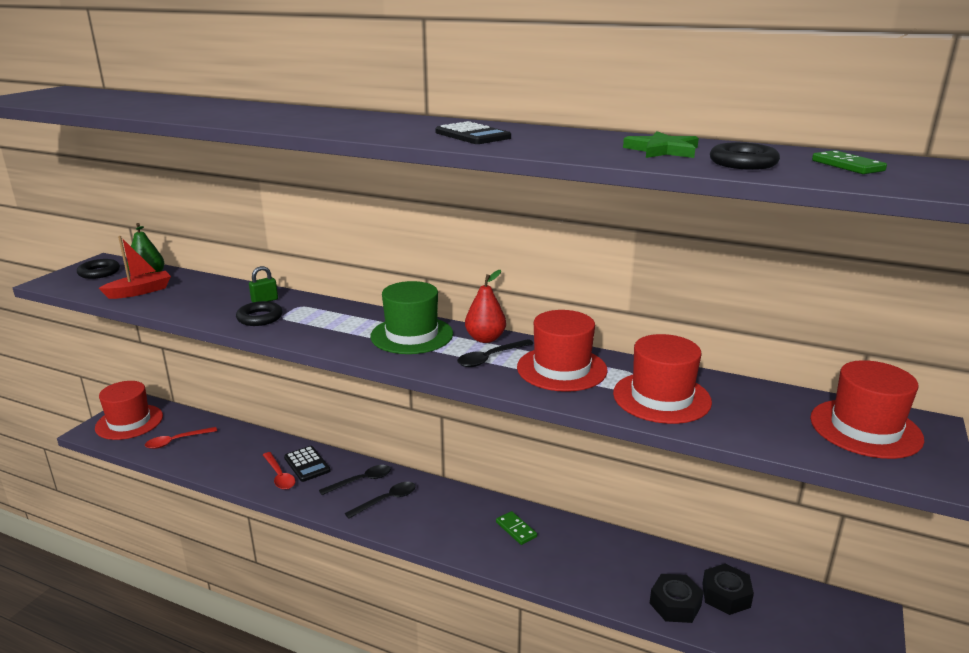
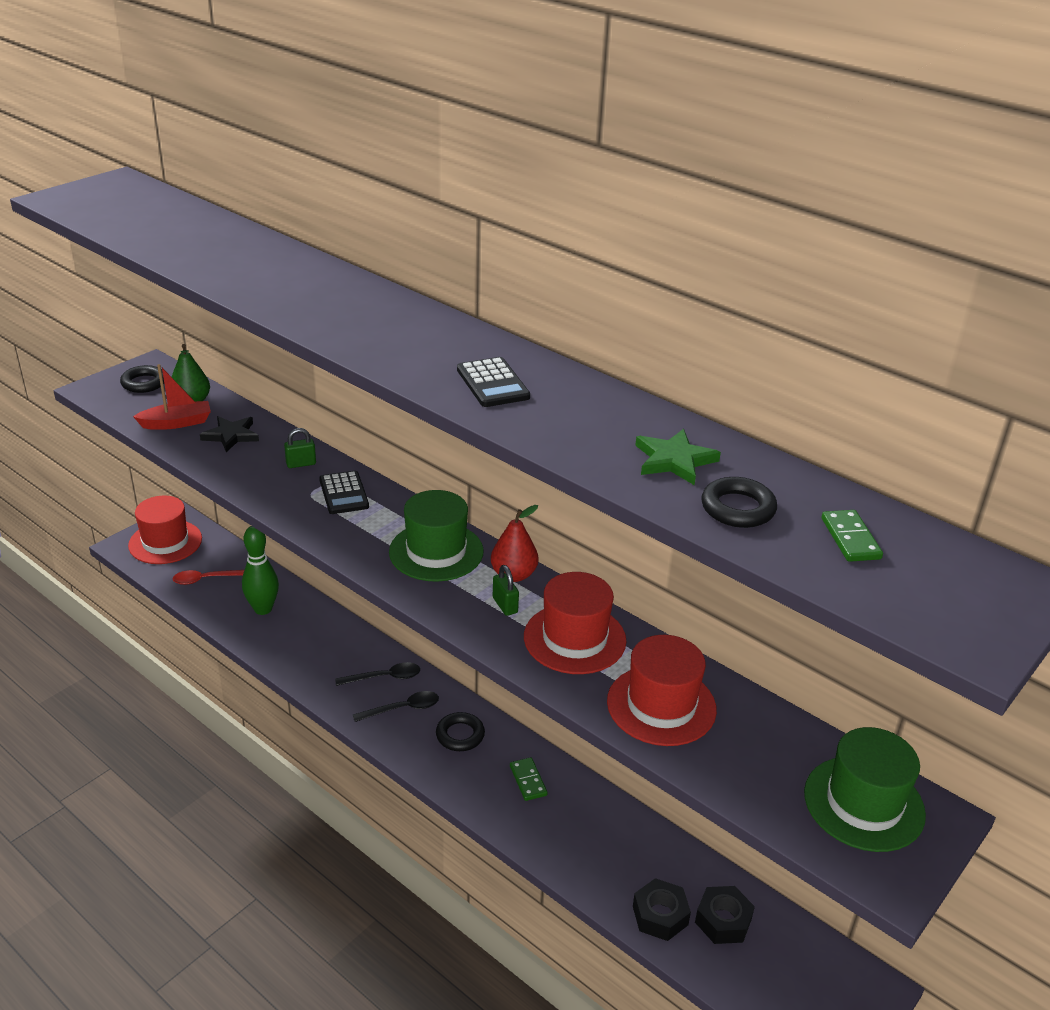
camera: 15 degrees right, 10 degrees up
black ring [236,301,283,326] -> black ring moved to [436,712,485,751]
red spoon [263,452,295,490] -> none
black calculator [284,446,331,482] -> black calculator moved to [319,471,369,514]
black spoon [457,339,534,367] -> green padlock [493,565,519,616]
red hat [810,360,924,459] -> green hat [804,727,926,852]
none -> black star [200,416,259,452]
none -> green bowling pin [242,526,279,615]

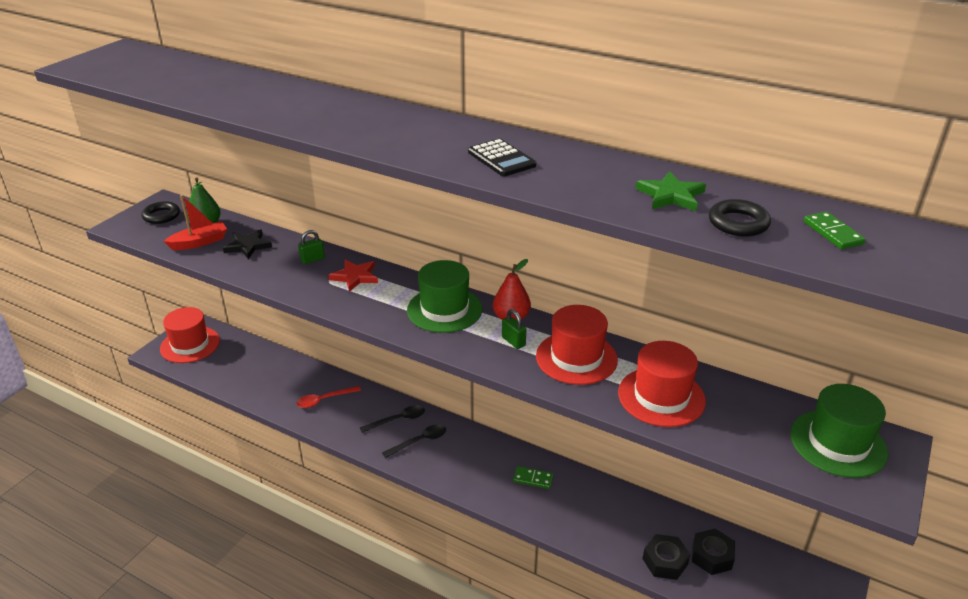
camera: 10 degrees left, 0 degrees up
red spoon [173,570,244,585] -> red spoon moved to [296,386,361,408]
green bowling pin [242,526,279,615] -> none
black calculator [319,471,369,514] -> red star [329,259,378,292]
black ring [436,712,485,751] -> none
green domino [510,757,548,801] -> green domino turned 45 degrees counterclockwise [513,466,554,489]

